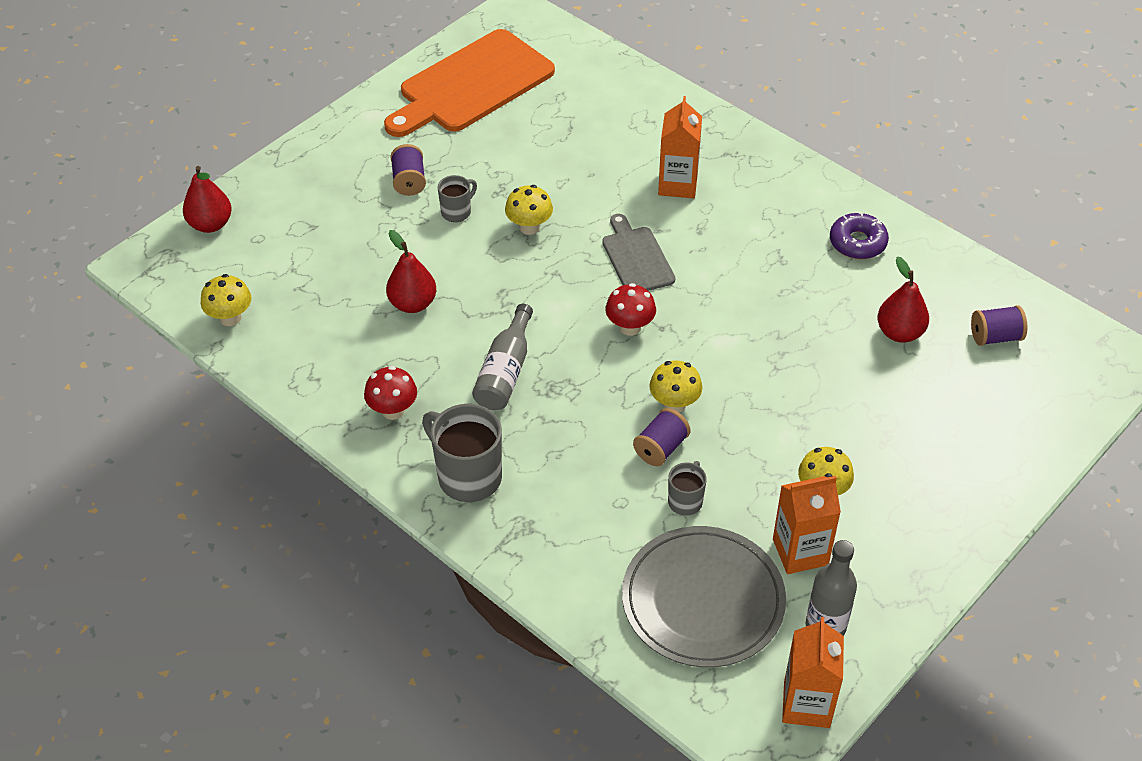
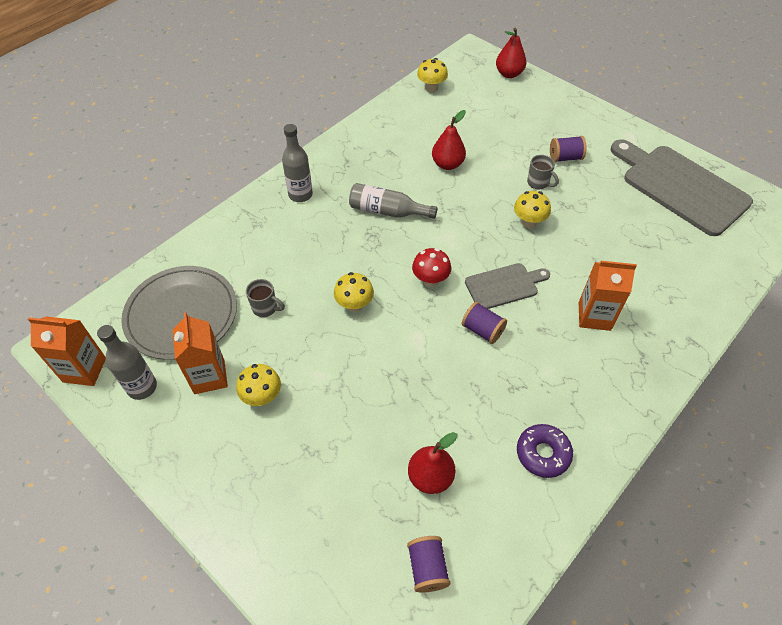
camera: 90 degrees right, 5 degrees up
red mushroom [364,366,417,420] -> none
orange cutting board [384,29,555,137] -> grey cutting board [611,139,753,236]
grey mug [422,404,502,502] -> grey bottle [282,124,313,202]
purple spool [633,408,691,466] -> purple spool moved to [462,302,507,344]

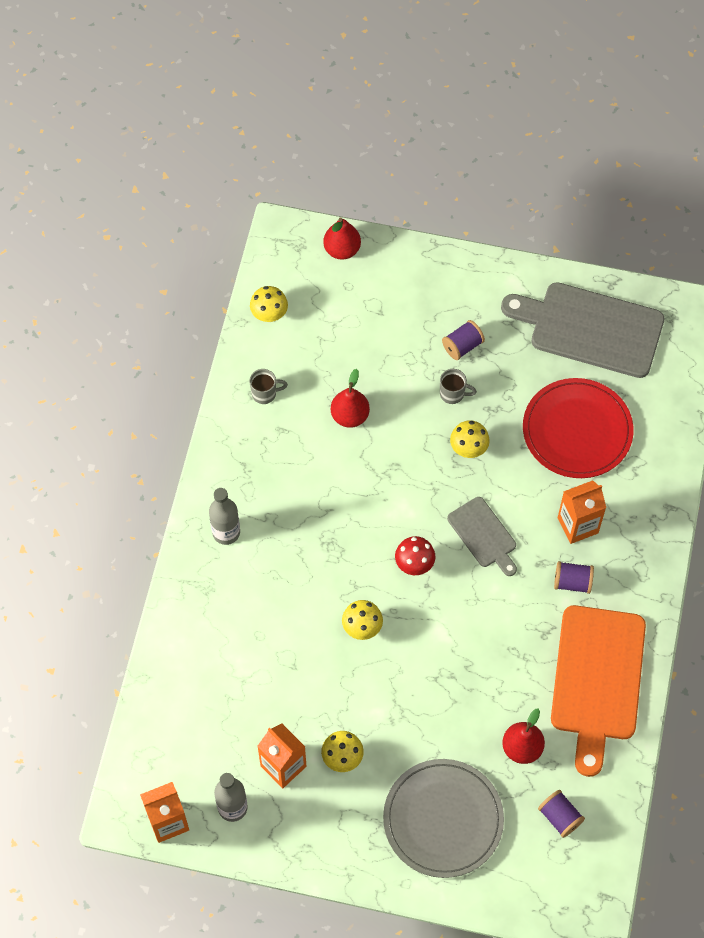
camera: 30 degrees left, 10 degrees up
grey plate [121,266,237,360] -> grey plate moved to [383,759,504,878]
grey mug [246,279,285,317] -> grey mug moved to [249,369,288,404]
grey bottle [349,183,437,219] -> none
purple spool [462,302,507,344] -> purple spool moved to [554,561,594,594]
grey cutting board [465,263,550,309] -> grey cutting board turned 105 degrees clockwise [447,497,517,576]
purple donut [517,424,573,478] -> orange cutting board [551,605,646,777]
none -> red plate [523,378,634,478]

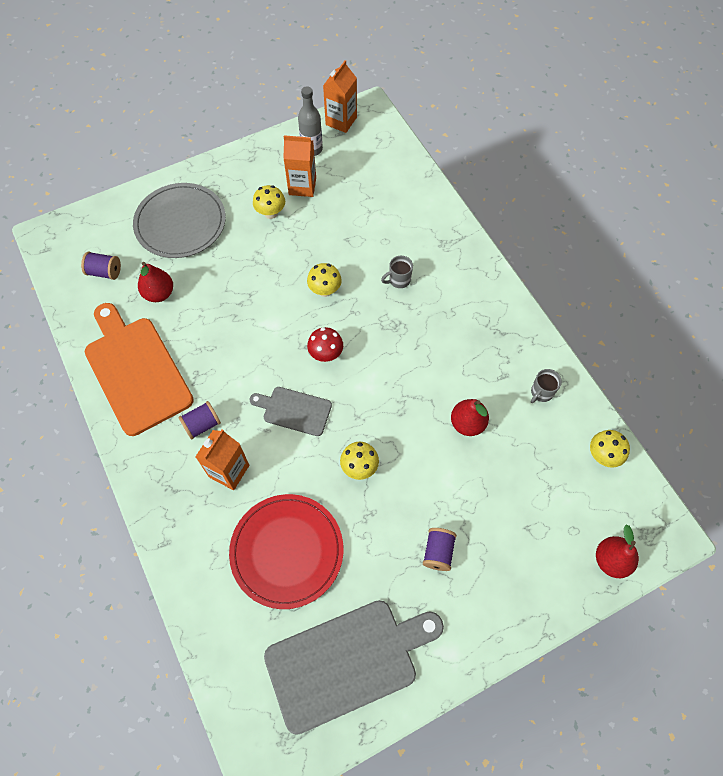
camera: 140 degrees right, 0 degrees up
grey bottle [209,488,240,545] -> none
grey mug [440,369,477,404] -> grey mug moved to [381,256,413,288]

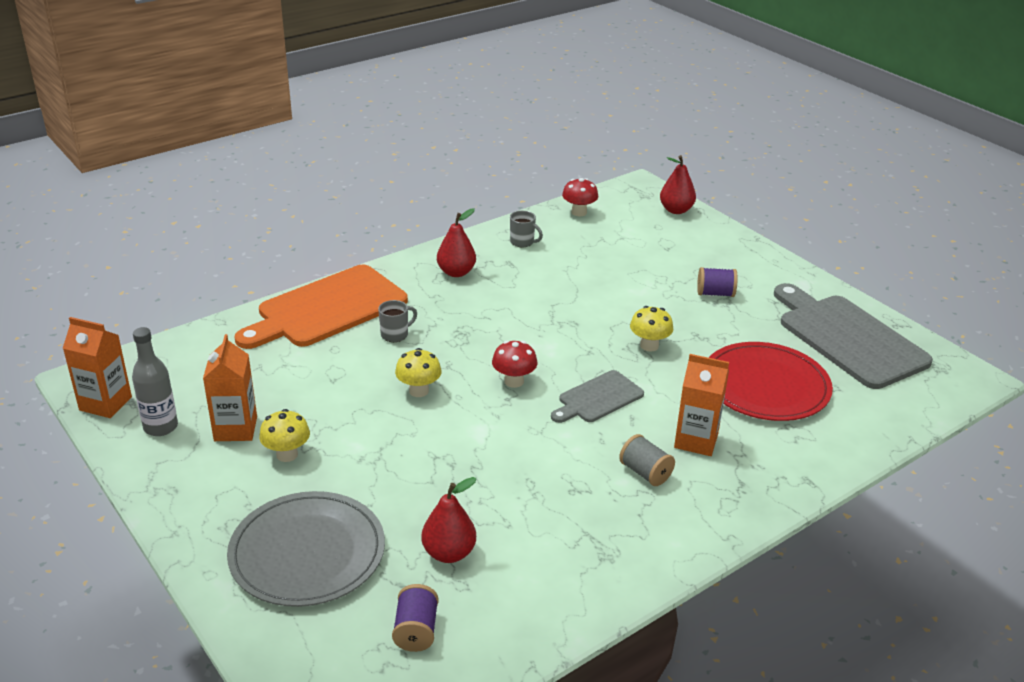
camera: 100 degrees left, 30 degrees down
orange cutting board [85,303,194,436] -> orange cutting board moved to [234,265,408,349]
purple spool [179,401,221,440] -> grey spool [619,434,675,486]
grey cutting board [249,387,332,436] -> grey cutting board turned 45 degrees clockwise [551,370,644,423]
grey mug [381,256,413,288] -> grey mug turned 90 degrees counterclockwise [378,300,417,342]
red pear [451,399,489,436] -> red pear moved to [437,208,476,277]
yellow mushroom [590,430,630,468] -> red mushroom [562,178,598,216]

